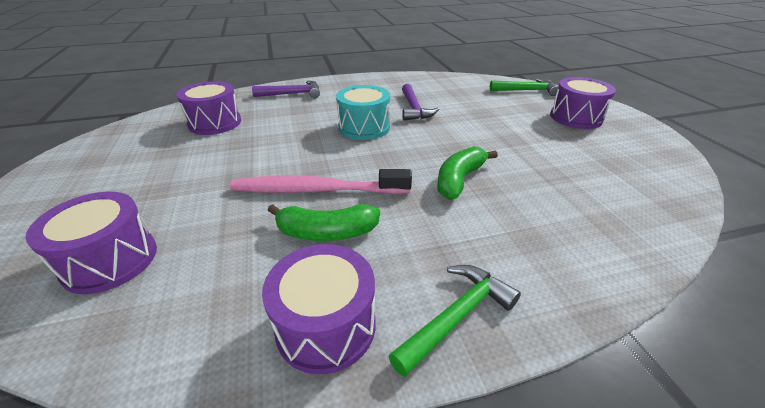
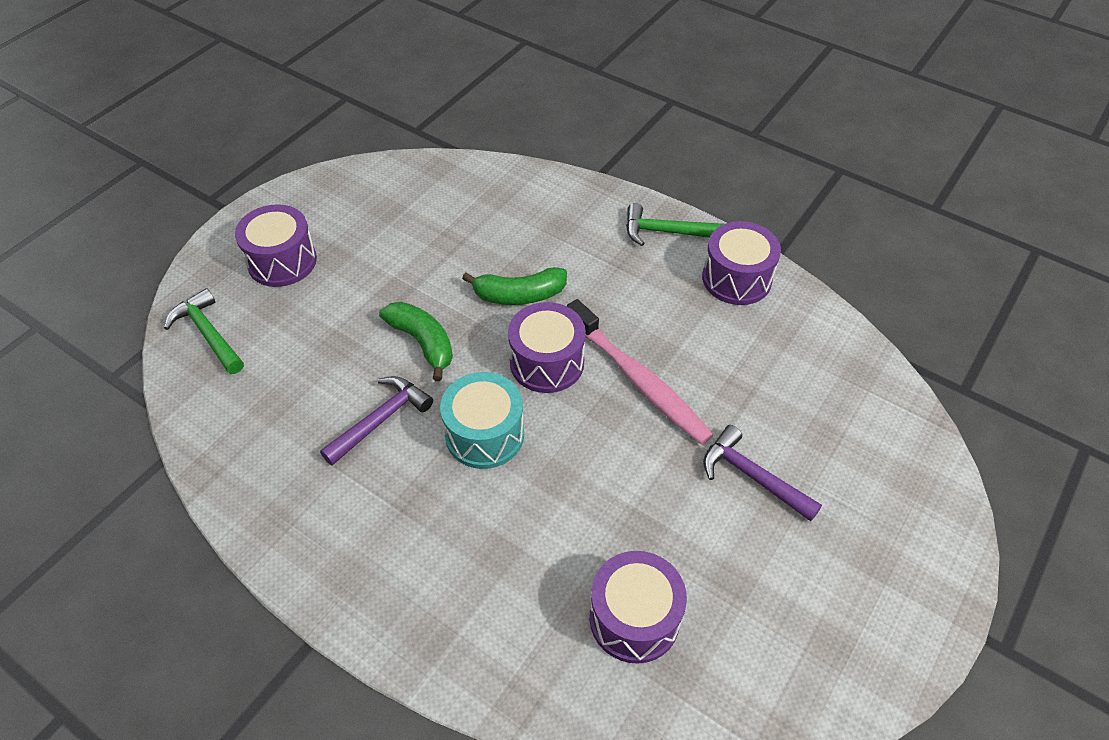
camera: 130 degrees left, 15 degrees up
purple drum [25,192,157,294] -> purple drum moved to [508,302,586,393]
purple hammer [252,81,320,98] -> purple hammer moved to [703,425,822,522]
green banana [268,204,380,241] -> green banana moved to [379,302,453,381]

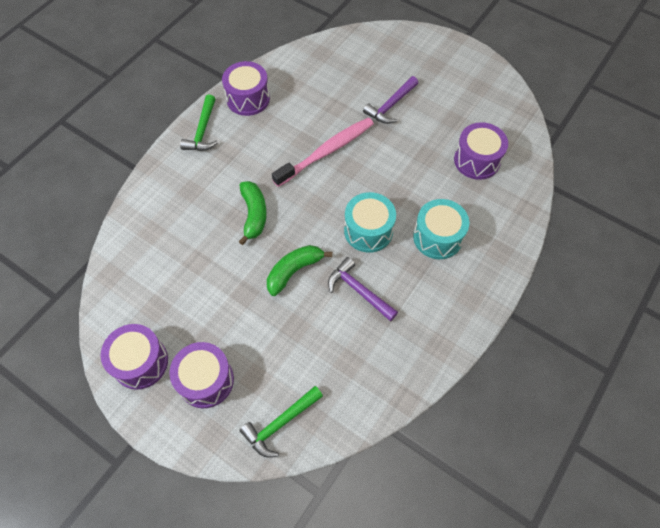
camera: 90 degrees left, 10 degrees up
purple drum [508,302,586,393] -> purple drum moved to [101,324,168,390]
none -> turquoise drum [413,199,469,259]

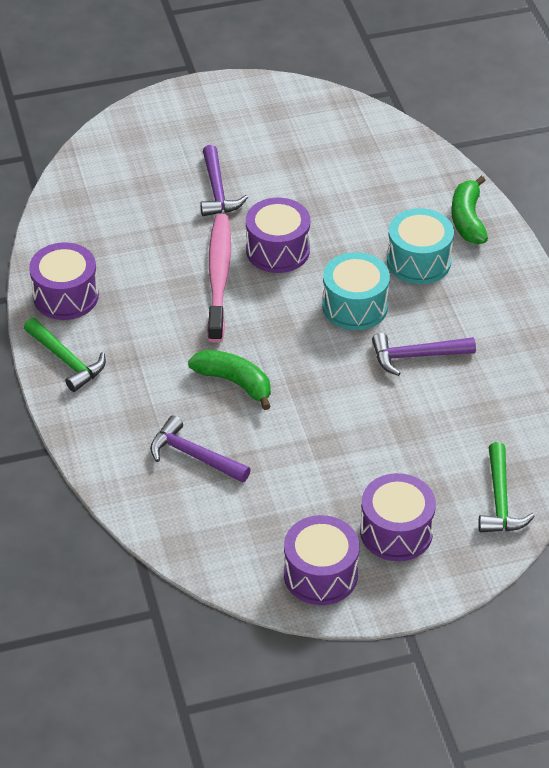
camera: 50 degrees left, 15 degrees down
green banana [267,245,332,296] -> green banana moved to [451,176,488,244]
purple drum [454,122,508,180] -> purple drum moved to [246,198,310,273]
none -> purple hammer [150,416,251,483]

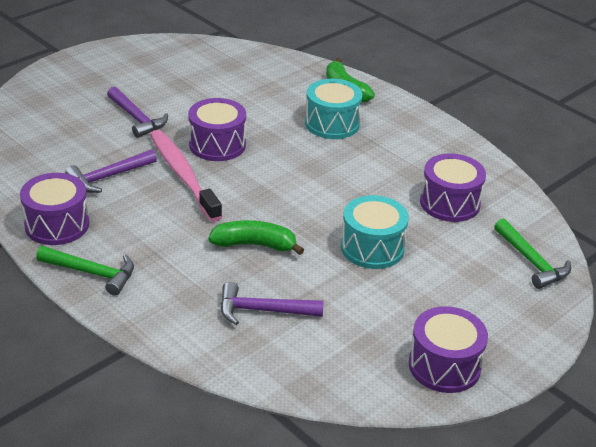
camera: 30 degrees left, 10 degrees down
turquoise drum [322,252,390,330] -> turquoise drum moved to [341,195,409,269]
purple drum [360,473,436,561] -> purple drum moved to [420,154,486,222]
purple hammer [372,333,476,376] -> purple hammer moved to [65,149,157,193]

